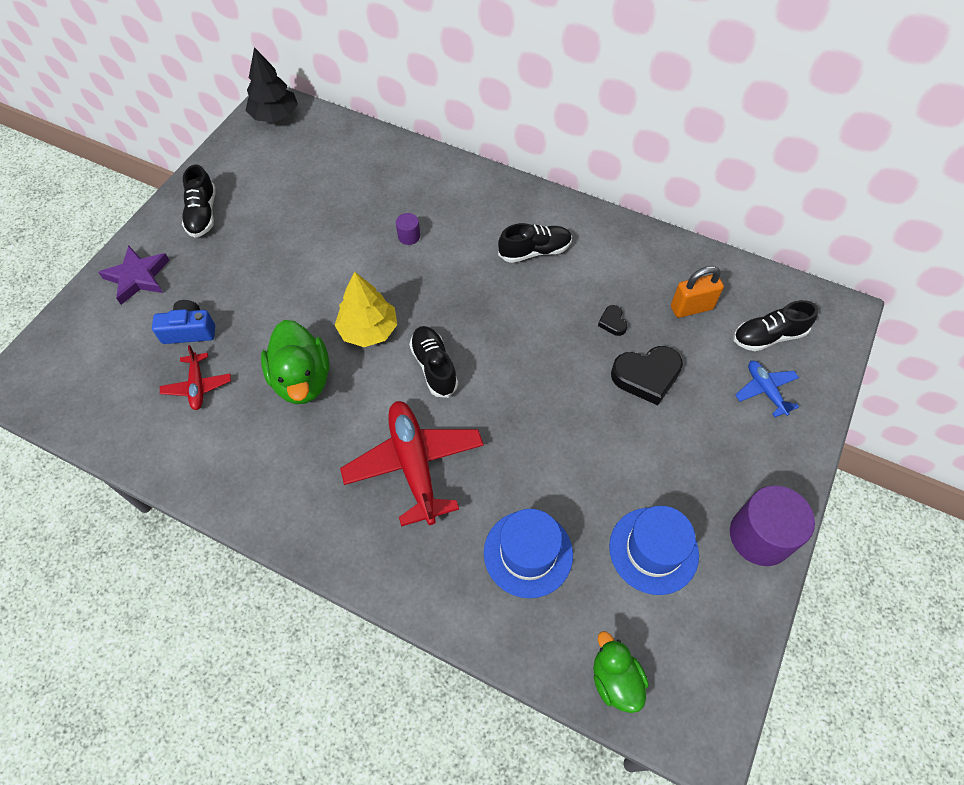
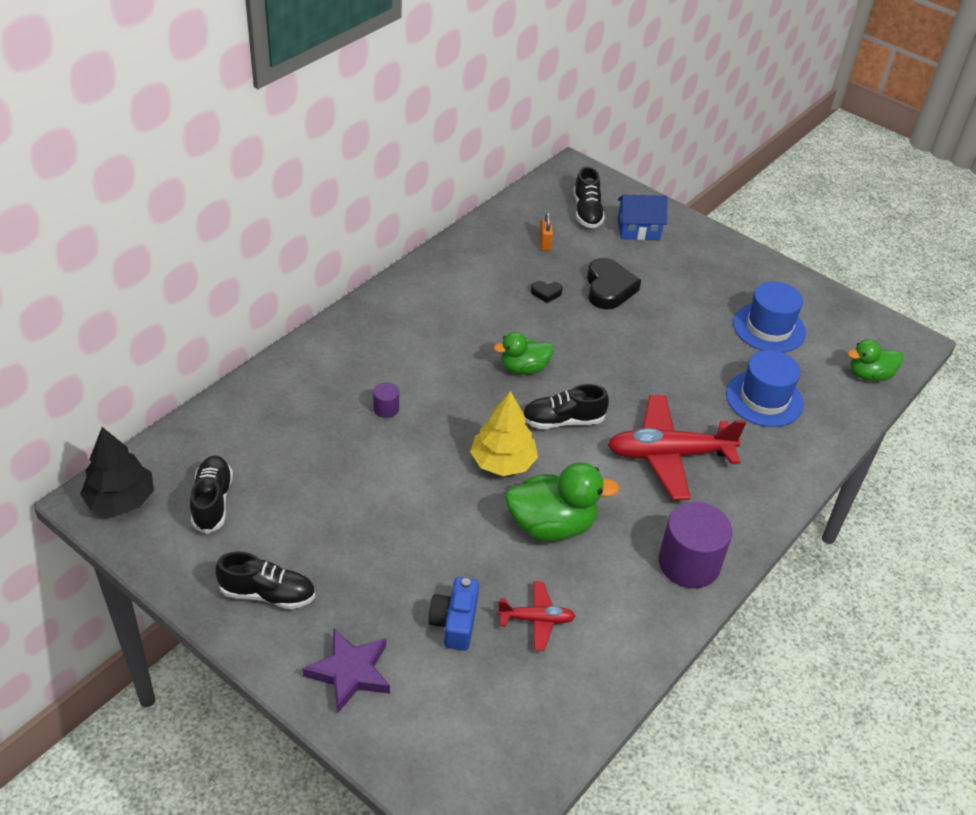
camera: 80 degrees left, 15 degrees down
black shoe [498,223,572,263] -> black shoe moved to [190,456,233,534]
orange padlock [671,266,724,318] -> orange padlock [539,212,553,251], size x0.63
purple cylinder [730,485,815,566] -> purple cylinder moved to [659,502,732,588]
blue plane [735,361,799,417] -> blue house [618,195,667,240]
none -> green duck [493,332,554,375]

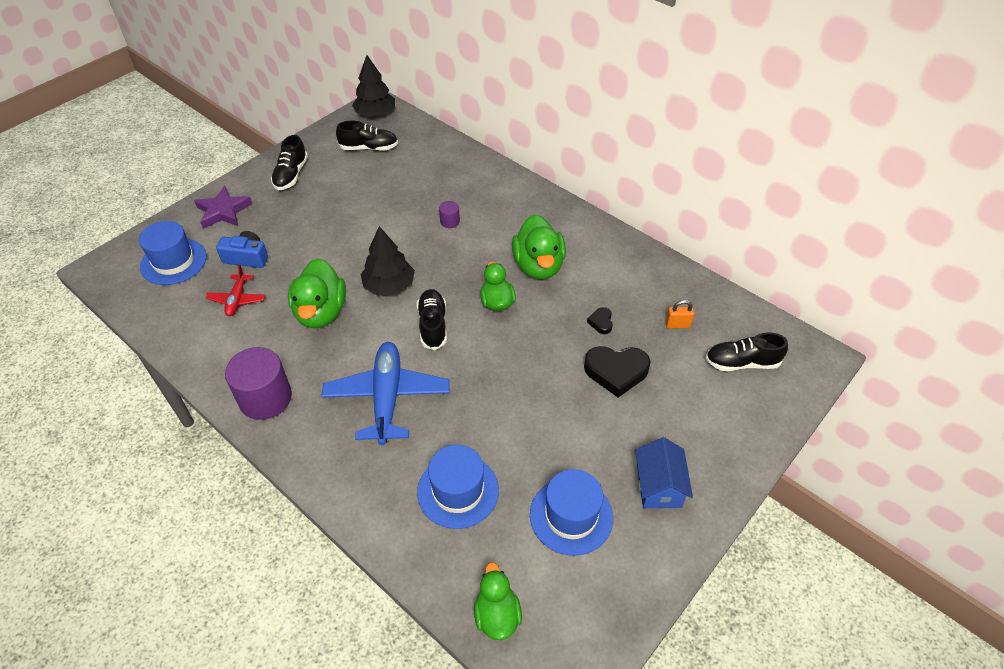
camera: 95 degrees right, 5 degrees up
yellow tree [470,391,538,476] -> black tree [360,226,415,296]
red plane [608,395,746,500] -> blue plane [321,342,449,445]
blue house [618,195,667,240] -> blue house moved to [635,437,693,508]
none -> blue hat [139,221,207,285]
none -> green duck [512,214,566,279]

